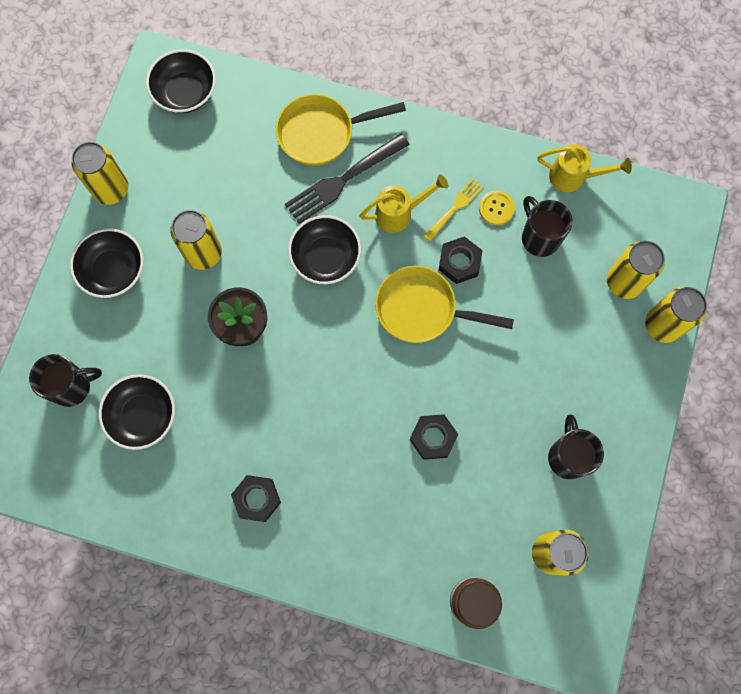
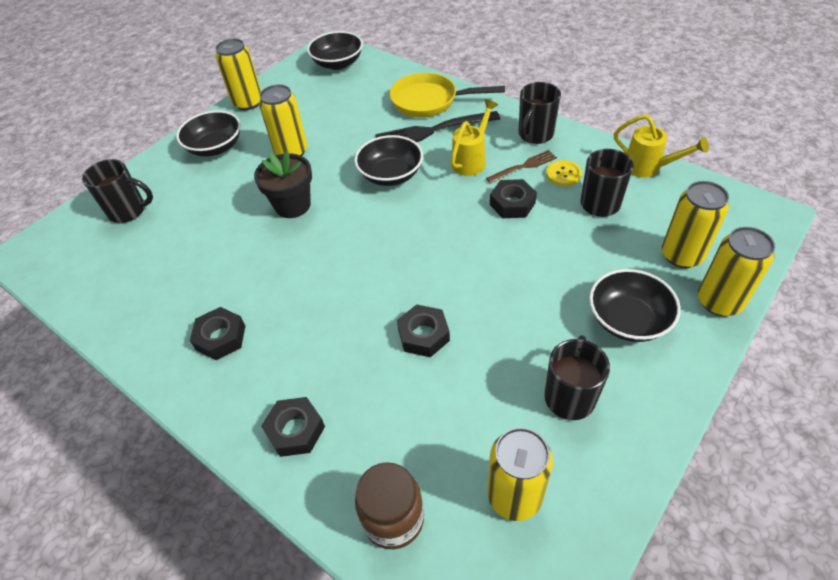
camera: 25 degrees right, 25 degrees down
black bowl [99,374,175,450] -> black bowl moved to [589,269,681,342]
yellow watering can [359,174,448,233] -> yellow watering can turned 60 degrees counterclockwise [451,99,498,176]
yellow pan [375,266,514,343] -> none
yellow fork [424,178,483,241] -> brown fork [486,150,557,183]
none -> black nut [261,397,325,457]
none -> black mug [519,82,561,144]

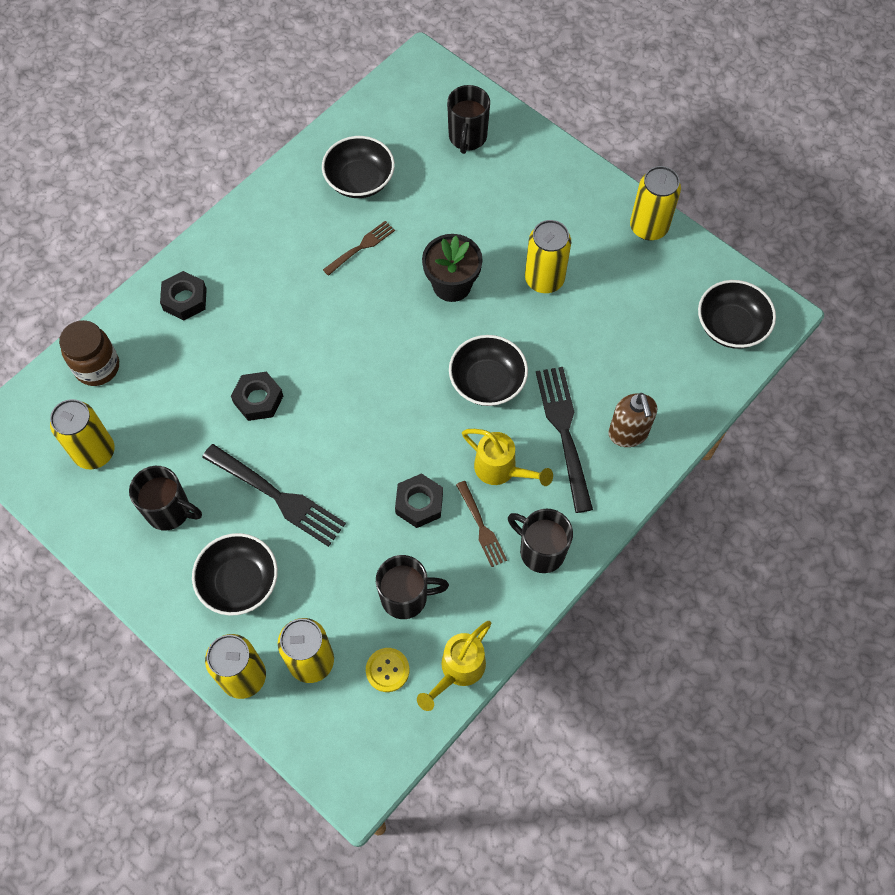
camera: 90 degrees right, 15 degrees up
black bowl [176,110,241,157] -> black bowl moved to [322,136,395,198]
black nut [190,307,245,360] -> none
yellow pan [390,73,505,118] -> brown soap dispenser [608,393,657,447]
yellow button [546,160,582,186] -> yellow button moved to [366,648,409,692]
none -> black fork [202,444,346,547]
none -> brown fork [323,221,395,276]

